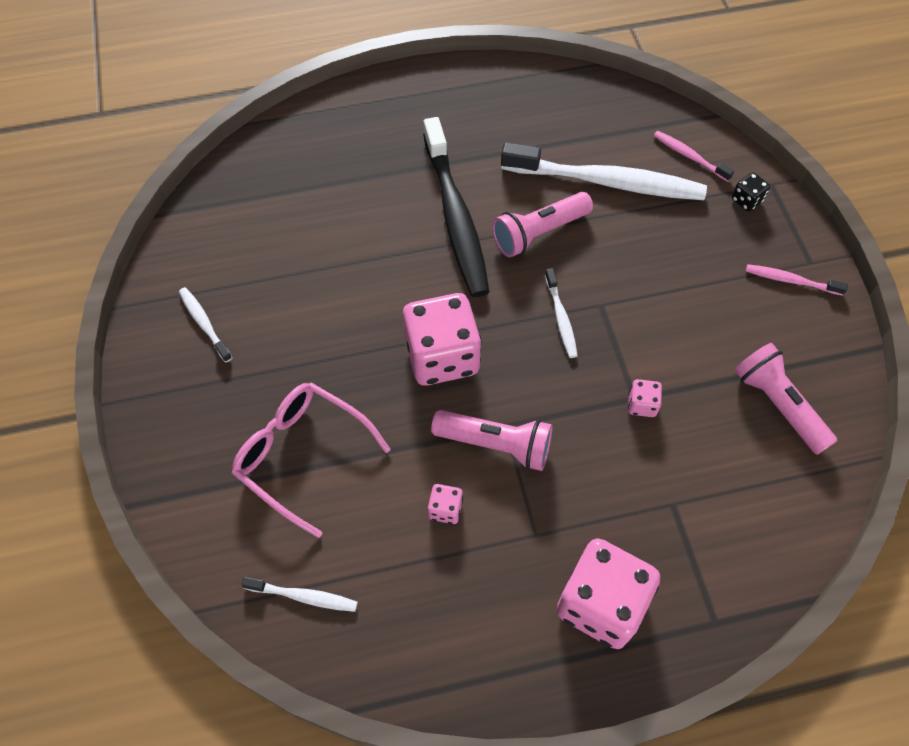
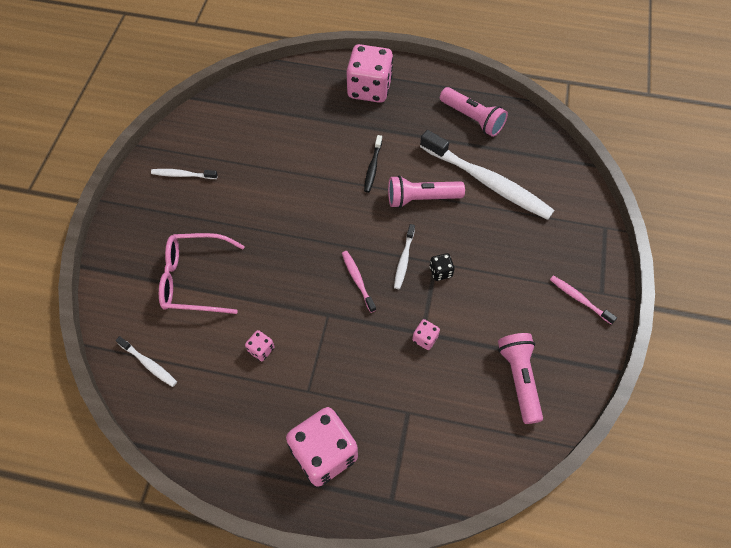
camera: 25 degrees right, 0 degrees up
white toothbrush [179,287,232,363] -> white toothbrush turned 75 degrees counterclockwise [151,169,218,179]
pink glasses [232,383,391,538] -> pink glasses turned 60 degrees counterclockwise [159,233,245,314]
pink dice [403,293,482,386] -> pink dice moved to [346,44,393,103]
black toothbrush [423,117,489,297] -> black toothbrush [364,135,382,193], size x0.45
pink flashlight [431,410,553,471] -> pink flashlight moved to [440,87,508,137]
pink toothbrush [654,131,734,182] -> pink toothbrush moved to [342,251,376,313]
black dice [732,172,770,211] -> black dice moved to [430,253,455,281]

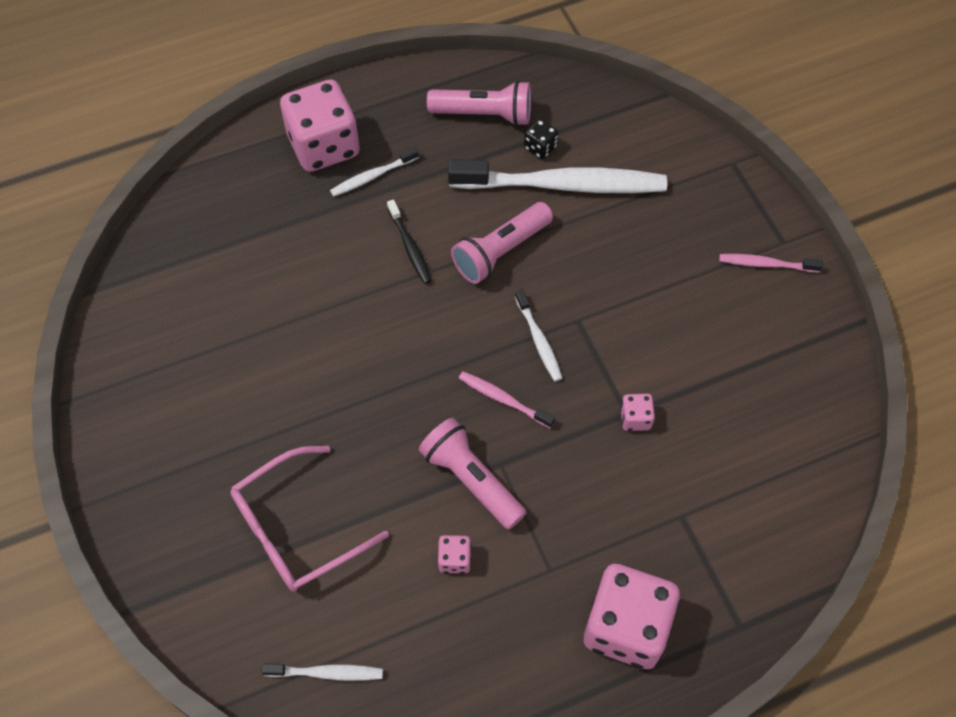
camera: 35 degrees left, 0 degrees up
white toothbrush [151,169,218,179] -> white toothbrush moved to [330,147,419,197]
black dice [430,253,455,281] -> black dice moved to [524,119,559,159]
pink flashlight [498,333,543,424] -> pink flashlight moved to [419,418,526,529]

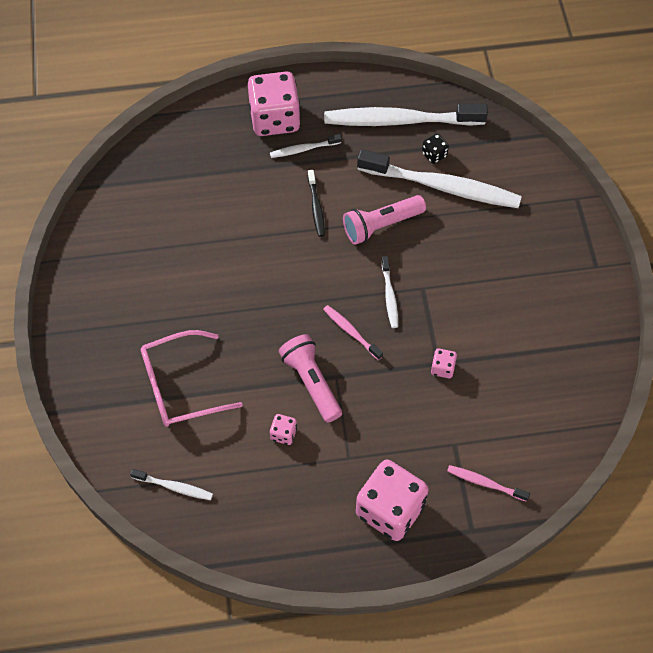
camera: 15 degrees right, 0 degrees up
pink flashlight [427,81,531,126] -> white toothbrush [324,103,488,126]
pink toothbrush [719,254,823,273] -> pink toothbrush moved to [447,465,530,502]

